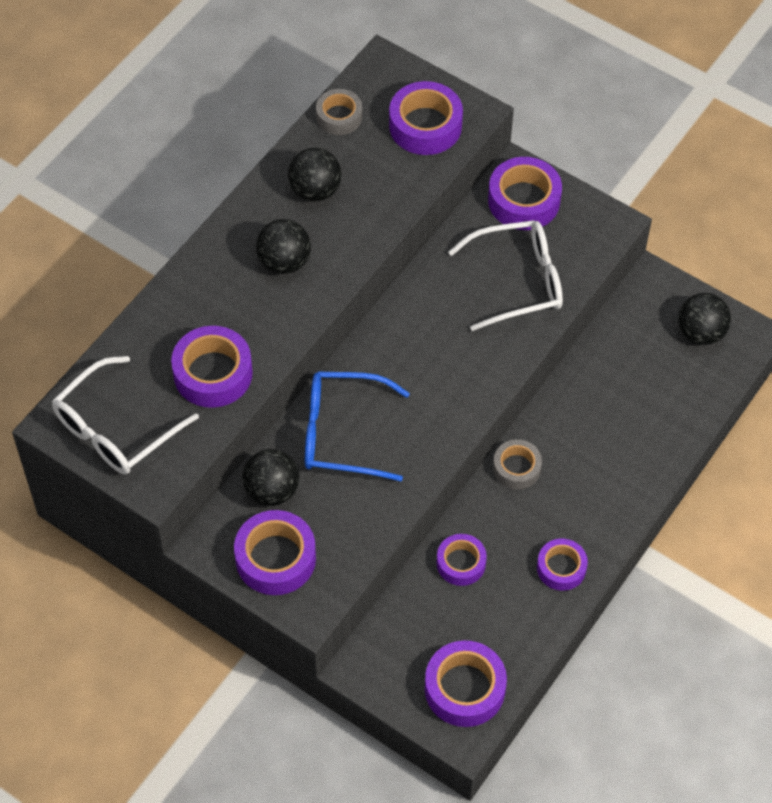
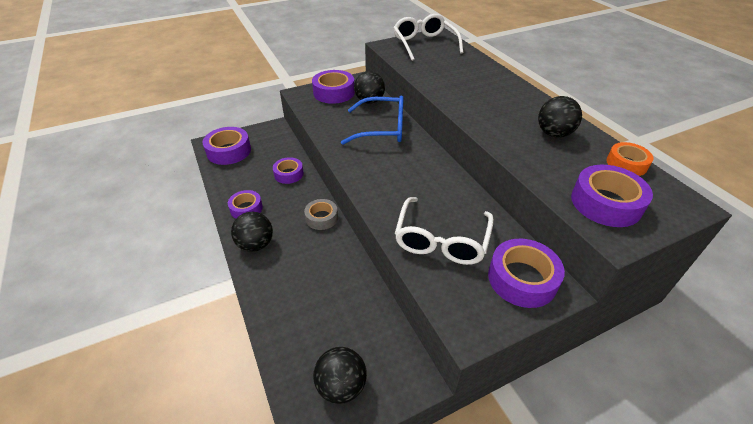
camera: 120 degrees right, 15 degrees down
purple tape [171,326,253,408] -> none
black ball [256,219,311,274] -> black ball moved to [231,212,273,252]
blue glasses [305,371,410,481] -> blue glasses turned 60 degrees clockwise [341,96,404,145]
grey tape [316,89,362,135] -> orange tape [606,142,654,176]

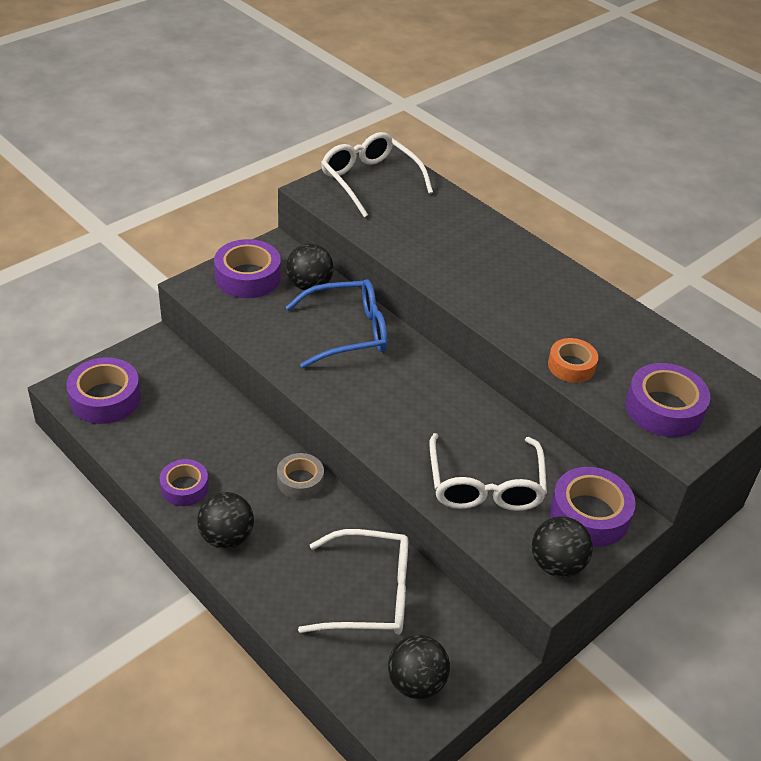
camera: 20 degrees left, 0 degrees up
purple tape [273,157,304,184] -> none
black ball [538,96,582,138] -> black ball moved to [532,516,593,577]
orange tape [606,142,654,176] -> orange tape moved to [548,338,598,383]
none -> white glasses [298,529,408,635]

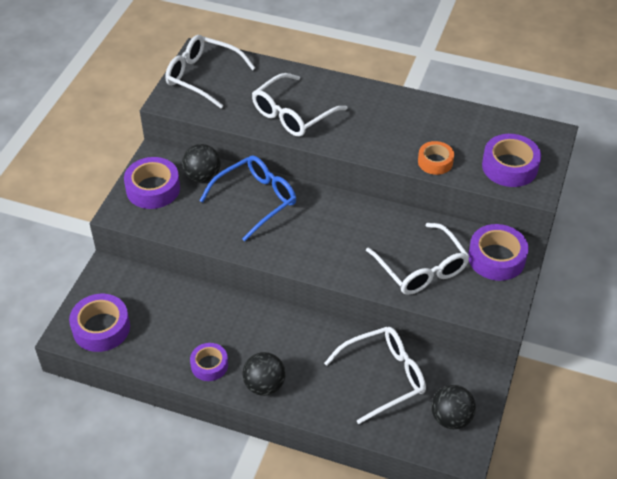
camera: 25 degrees left, 5 degrees up
grey tape [277,453,324,499] -> none
black ball [532,516,593,577] -> none
none -> white glasses [252,73,347,137]

